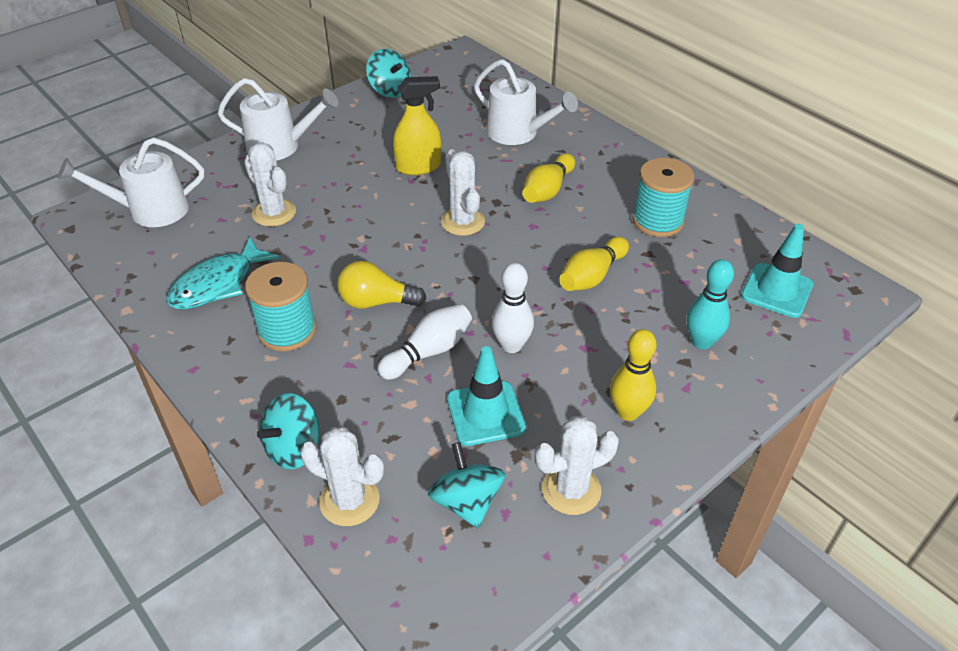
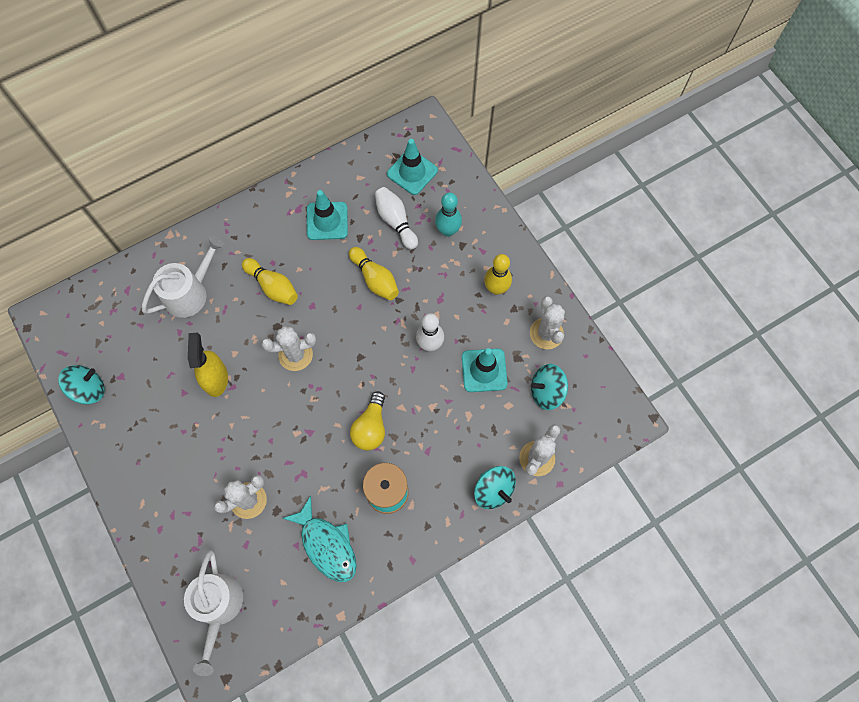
camera: 80 degrees left, 25 degrees up
white watering can [218,78,338,161] -> none
white bowling pin [377,304,472,380] -> white bowling pin moved to [375,187,418,250]
turquoise spool [632,158,694,237] -> turquoise traffic cone [307,190,348,240]

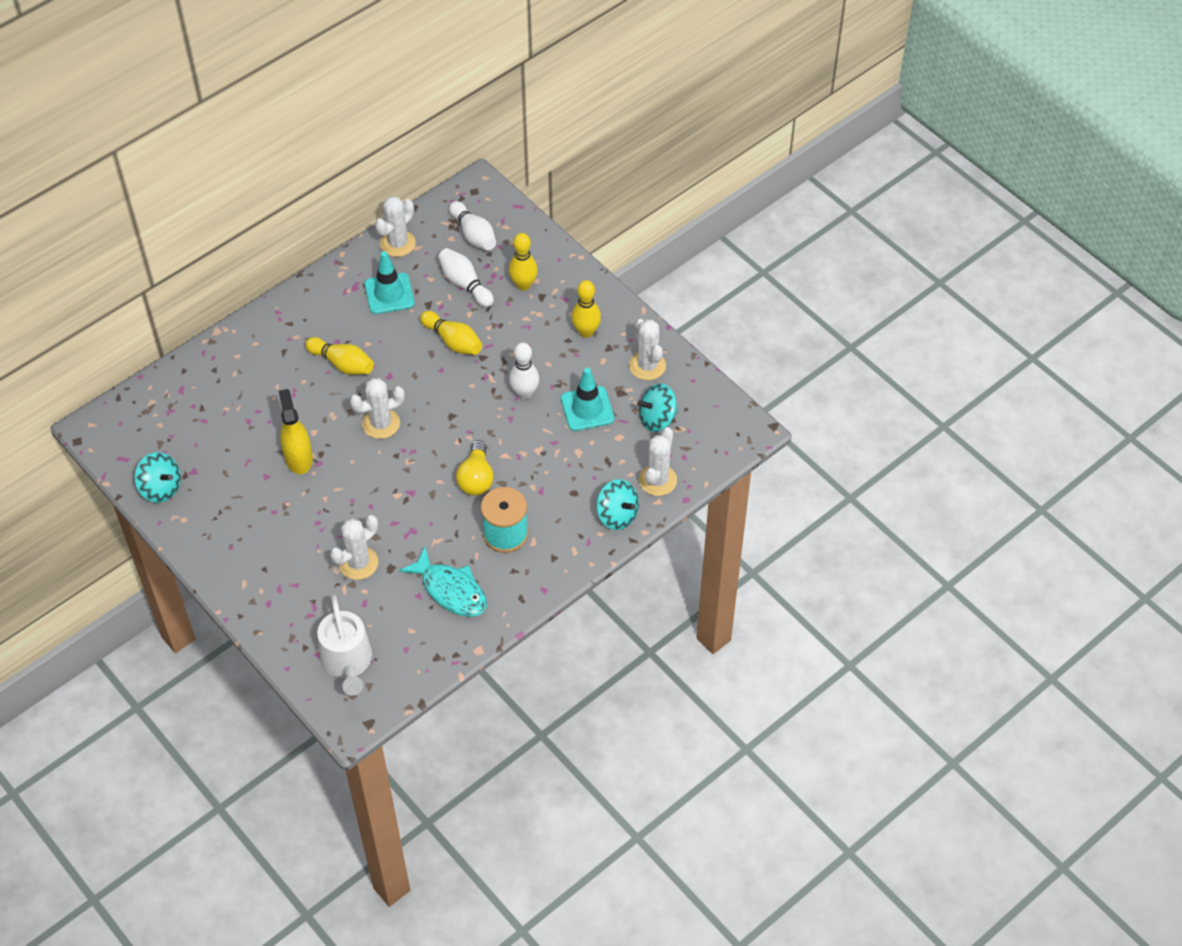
camera: 10 degrees left, 15 degrees down
turquoise spinning top [58,365,105,404] -> turquoise spinning top turned 75 degrees clockwise [135,452,181,503]
white watering can [142,236,225,318] -> none
turquoise traffic cone [387,139,438,195] -> white bowling pin [449,201,496,250]
turquoise bowling pin [435,193,462,237] -> yellow bowling pin [509,233,538,291]
none -> white cactus [375,196,416,257]

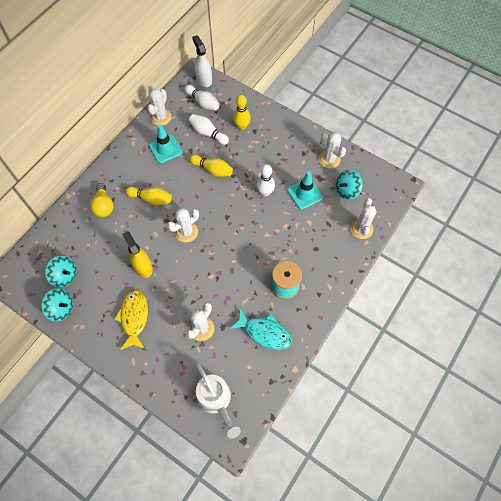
camera: 15 degrees left, 10 degrees up
yellow light bulb [456,440,494,496] -> yellow light bulb moved to [90,183,114,217]
yellow bowling pin [571,280,601,338] -> none
turquoise spinning top [596,479,639,530] -> turquoise spinning top moved to [45,256,77,288]
none -> yellow fish [114,289,148,350]
none -> white spray bottle [192,35,212,87]

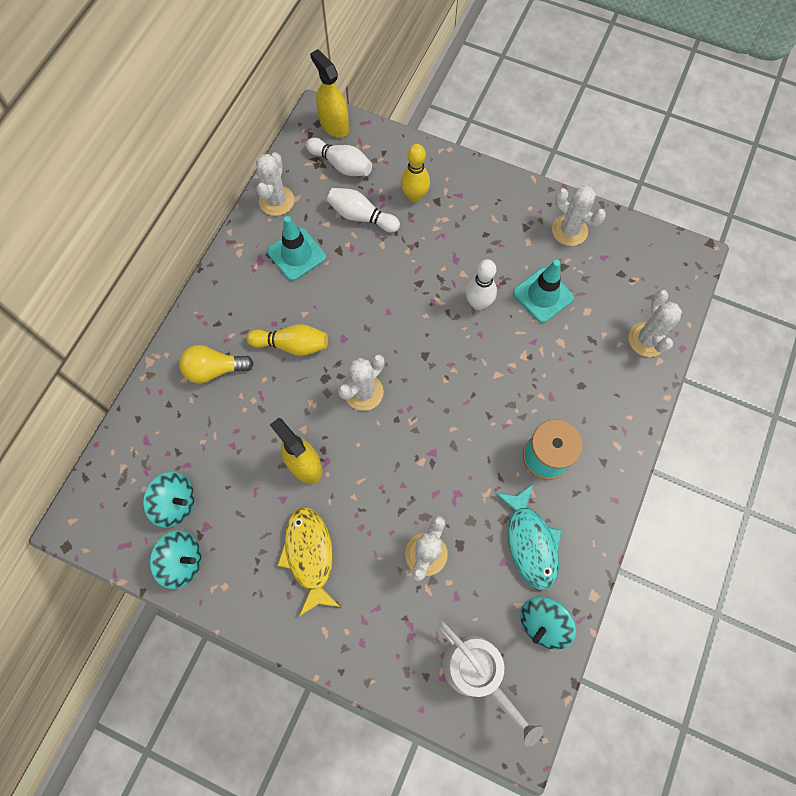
camera: 10 degrees left, 5 degrees up
yellow light bulb [90,183,114,217] -> yellow light bulb turned 105 degrees clockwise [179,345,254,383]
yellow bowling pin [189,155,233,177] -> none
white spray bottle [192,35,212,87] -> yellow spray bottle [310,49,349,138]
turquoise fish [229,308,292,350] -> turquoise fish turned 60 degrees clockwise [495,483,562,590]
turquoise spinning top [336,170,363,200] -> turquoise spinning top moved to [520,596,576,650]

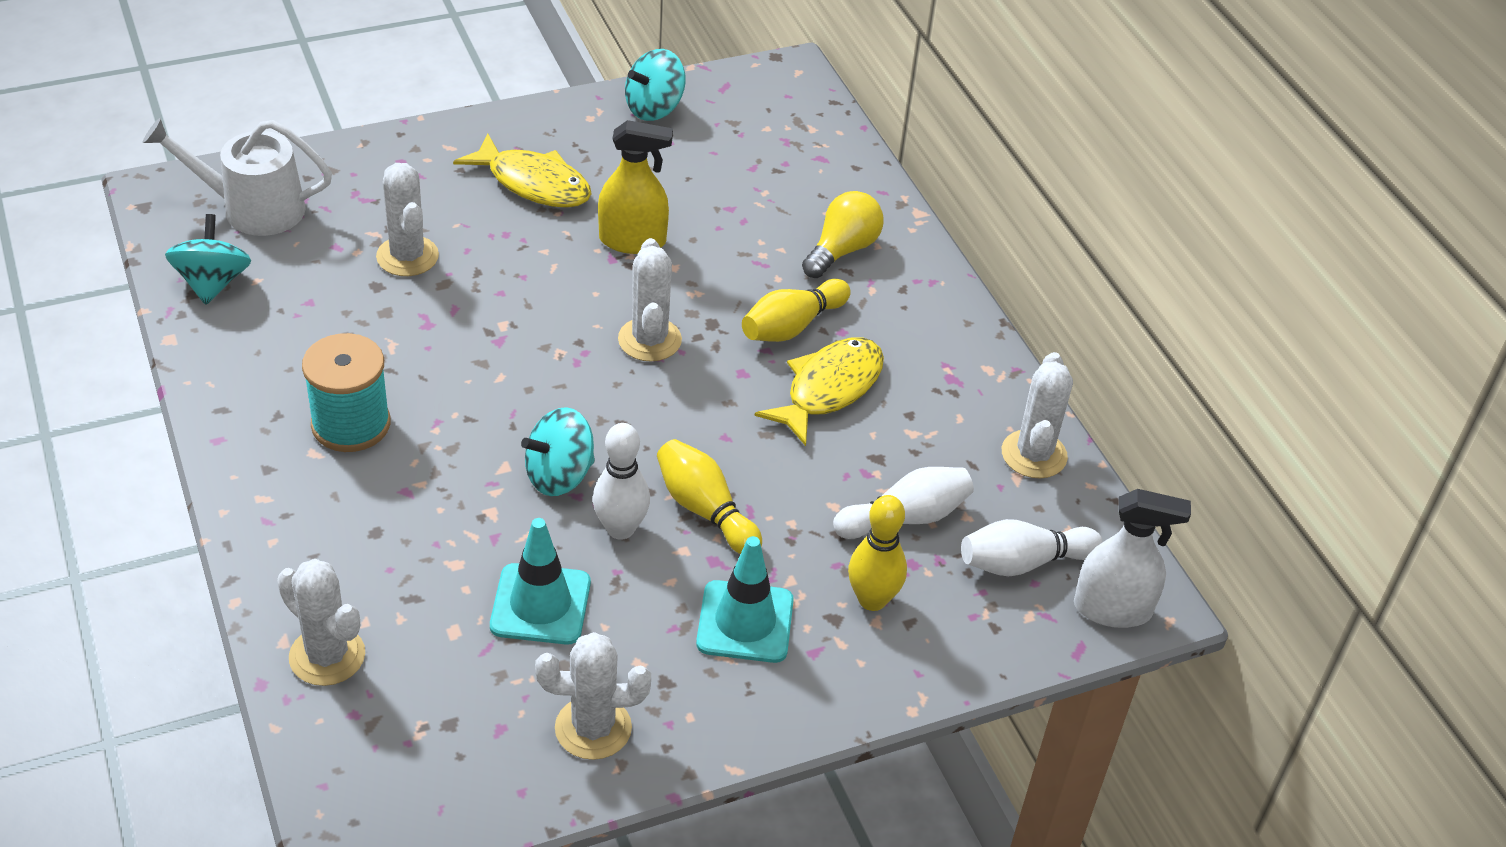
camera: 130 degrees right, 25 degrees down
turquoise spinning top [143,472,195,528] -> turquoise spinning top moved to [521,407,595,496]
white cactus [256,152,295,216] -> white cactus turned 45 degrees clockwise [1002,352,1073,478]
turquoise traffic cone [267,216,326,281] -> turquoise traffic cone moved to [696,536,794,663]
yellow spray bottle [310,49,349,138] -> white spray bottle [1074,489,1191,628]
turquoise fish [495,483,562,590] -> none
none -> yellow bowling pin [657,439,762,554]
none -> yellow fish [755,337,884,446]

